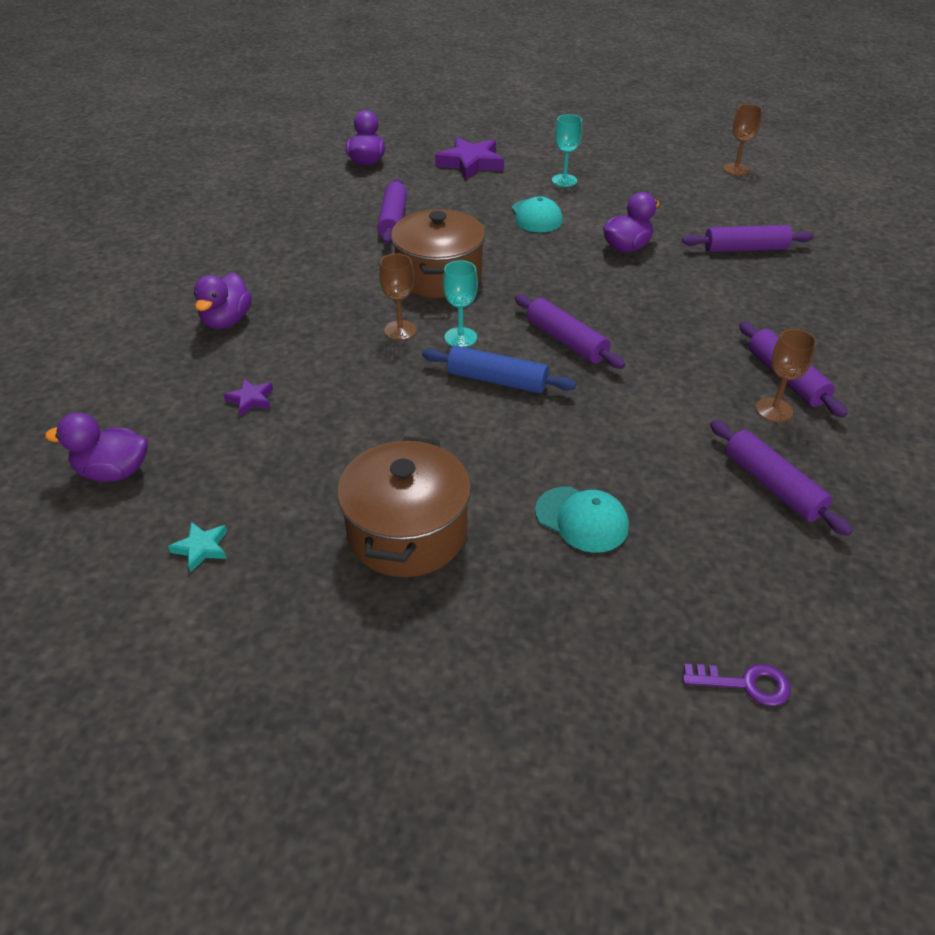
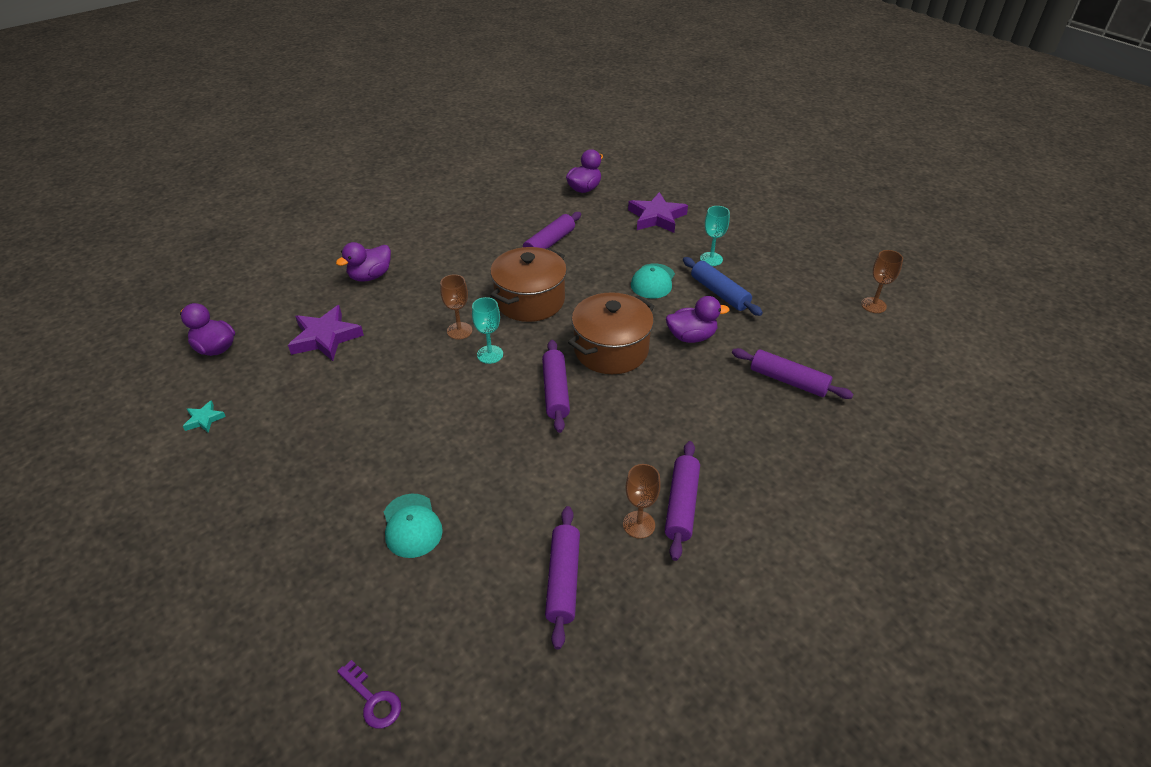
camera: 35 degrees right, 0 degrees up
purple star [224,379,273,416] -> purple star [288,305,364,361], size x2.03
brown pot [337,436,471,577] -> brown pot moved to [568,292,655,374]
blue rolling pin [422,346,576,393] -> blue rolling pin moved to [683,257,763,316]

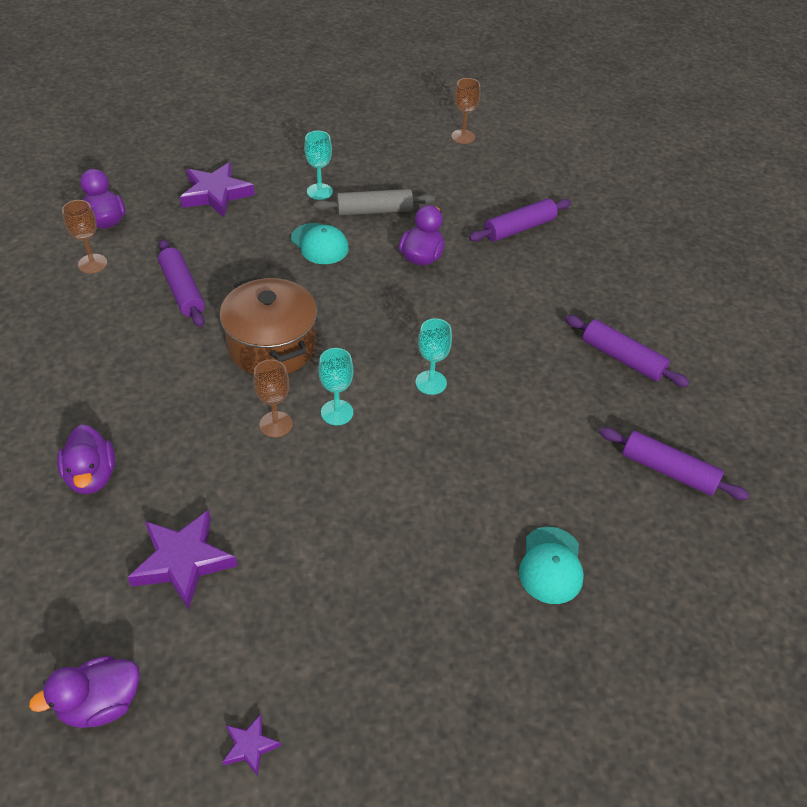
camera: 65 degrees left, 5 degrees up
turquoise star [183,400,226,433] -> purple star [222,714,281,776]
purple key [337,660,401,729] -> none
turquoise cap [384,494,443,558] -> turquoise cap turned 90 degrees clockwise [519,527,584,604]
purple rolling pin [542,340,570,433] -> turquoise goblet [415,318,452,395]
brown pot [568,292,655,374] -> none
brown goblet [623,464,661,539] -> brown goblet moved to [62,200,108,274]
blue rolling pin [683,257,763,316] -> grey rolling pin [314,189,435,215]

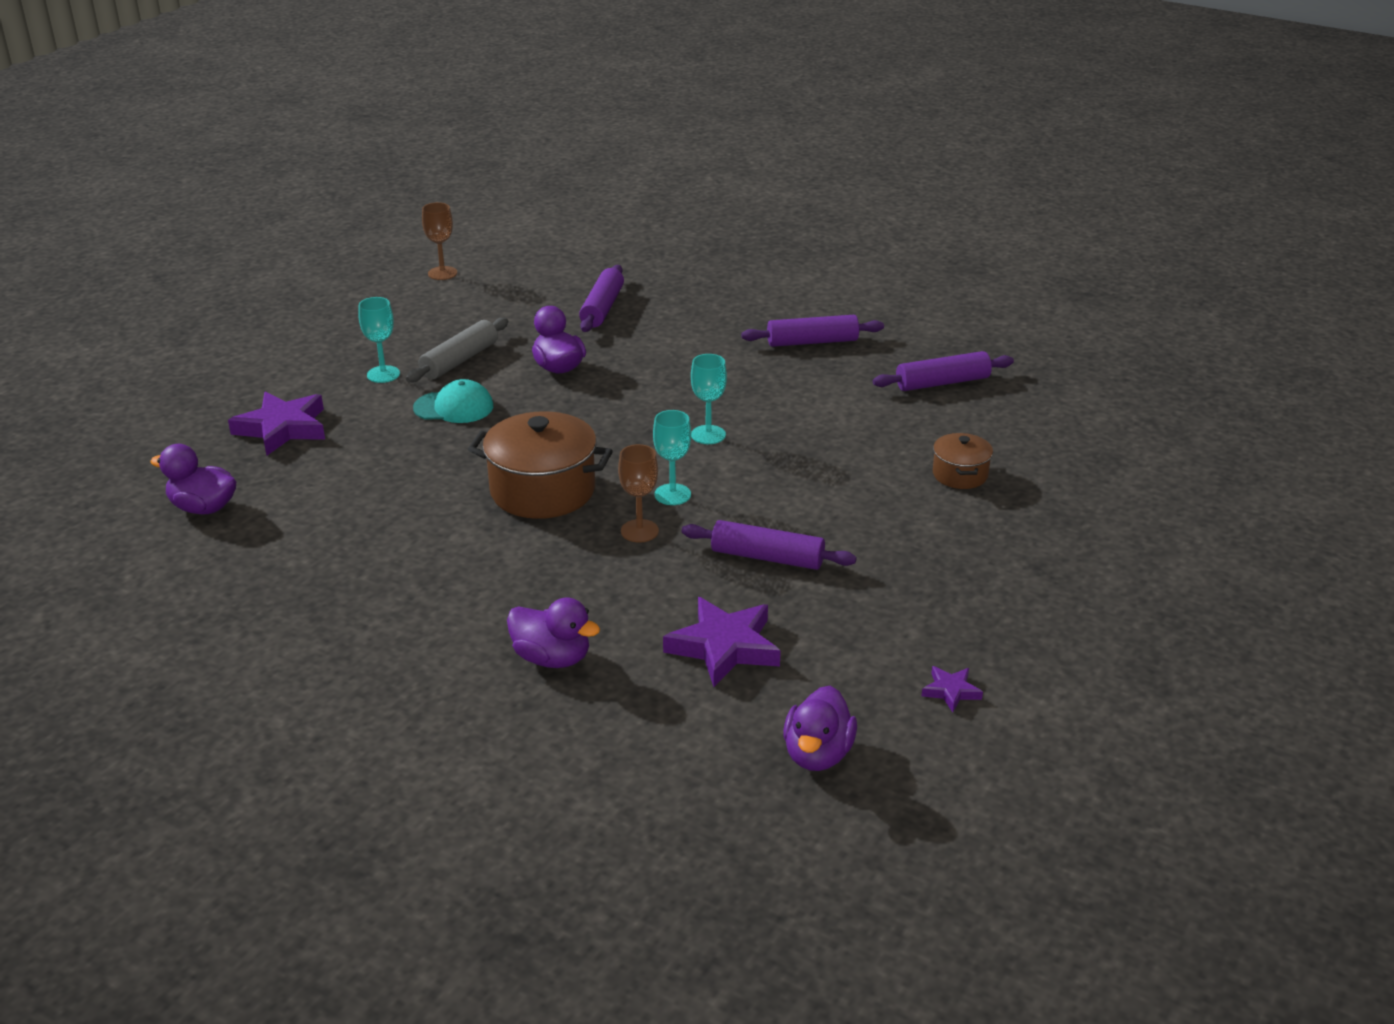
camera: 45 degrees left, 15 degrees down
brown goblet [62,200,108,274] -> none
purple rolling pin [158,240,205,327] -> purple rolling pin moved to [682,520,856,570]
turquoise cap [519,527,584,604] -> brown pot [933,433,993,489]

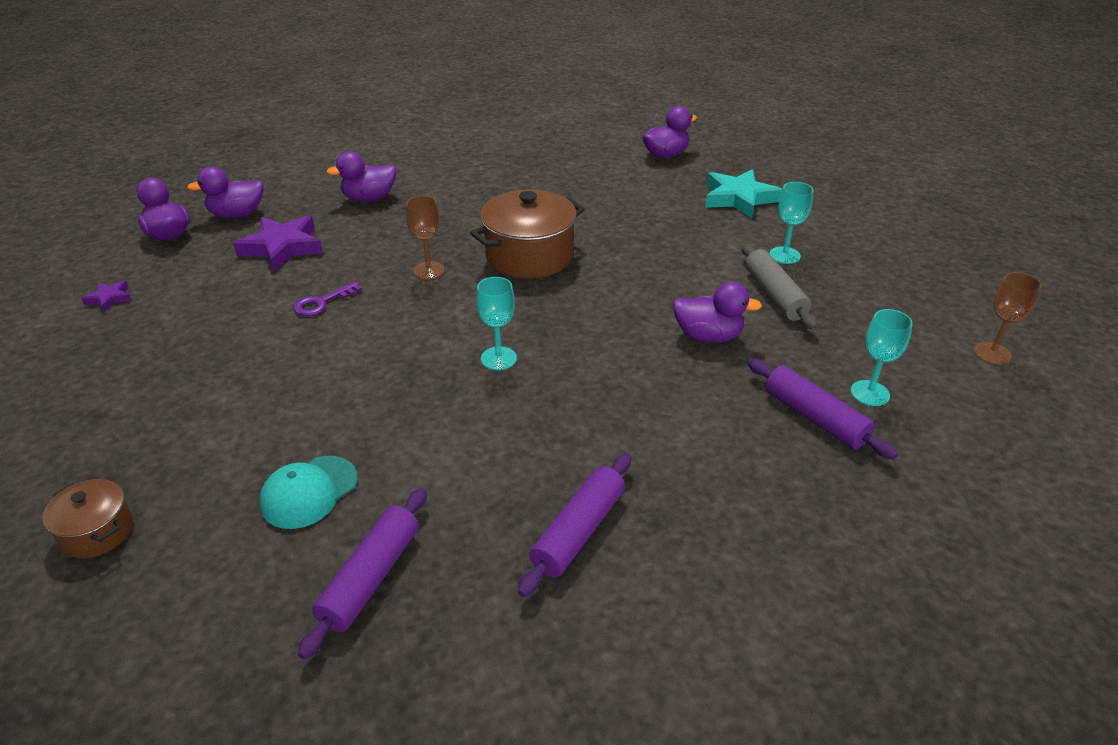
camera: 130 degrees right, 5 degrees up
purple star [228,392,325,456] -> turquoise star [705,169,782,218]
turquoise cap [413,379,493,423] -> turquoise cap moved to [259,456,358,529]
turquoise goblet [653,410,691,505] -> turquoise goblet moved to [851,309,913,406]
purple rolling pin [682,520,856,570] -> purple key [294,282,362,316]
brown pot [933,433,993,489] -> brown pot moved to [42,479,133,558]
none -> purple duck [187,167,264,218]

